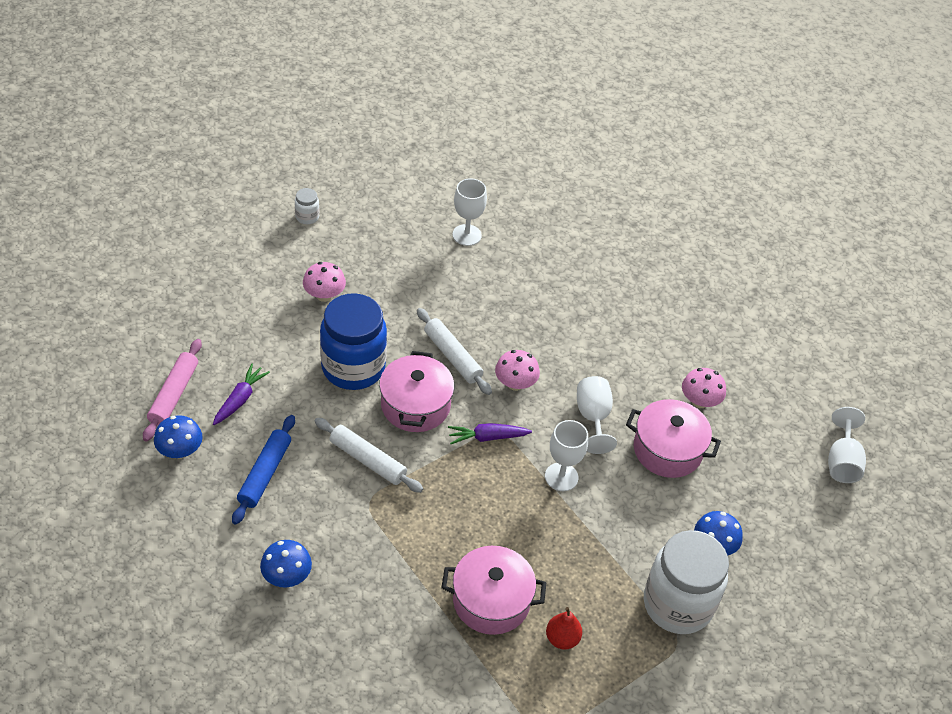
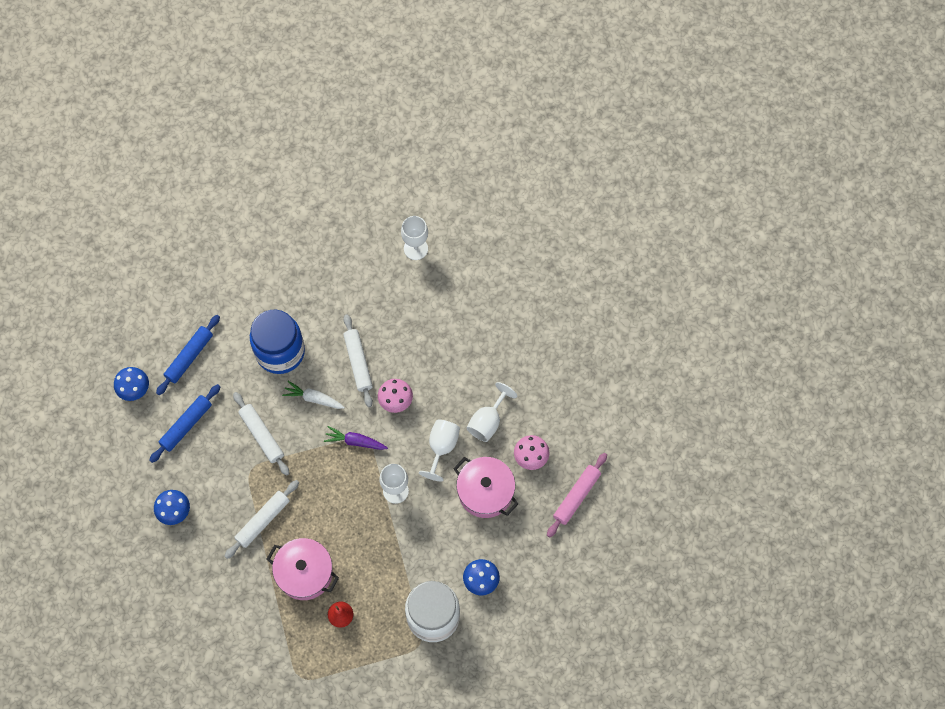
camera: 25 degrees right, 20 degrees up
pink rolling pin [143,339,202,442] -> pink rolling pin moved to [547,453,607,537]
purple carrot [213,363,270,425] -> blue rolling pin [156,315,220,395]
white jar [295,188,319,224] -> none
pink mushroom [303,262,346,302] -> none
pink pot [379,351,454,432] -> white carrot [282,381,345,409]
white goblet [828,407,866,483] -> white goblet moved to [466,382,517,442]
none -> white rolling pin [224,480,299,559]

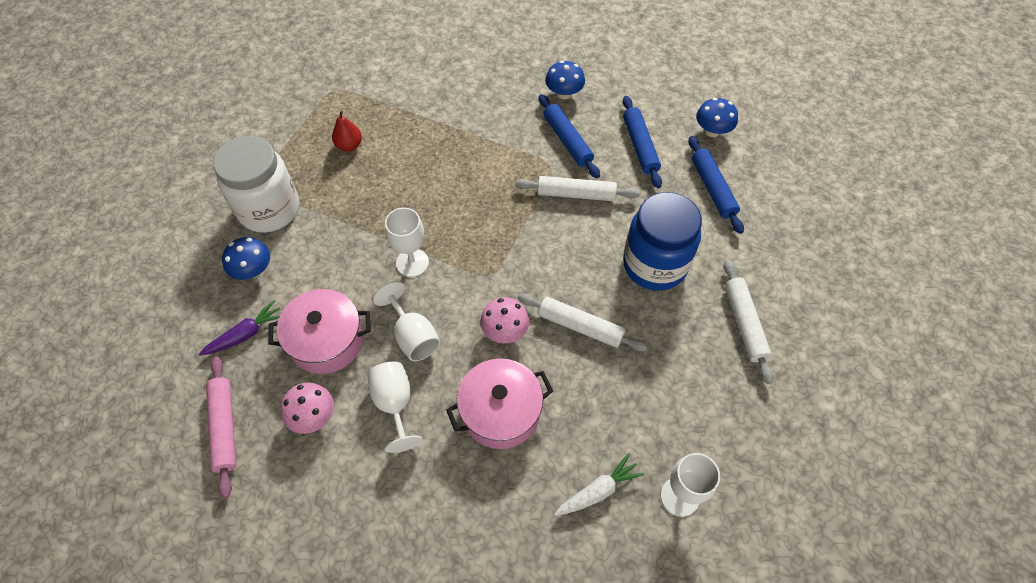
camera: 130 degrees right, 10 degrees down
white rolling pin [224,480,299,559] -> white rolling pin moved to [724,260,774,384]
pink pot [267,538,339,600] -> pink pot moved to [446,359,553,449]
white carrot [282,381,345,409] -> white carrot moved to [555,453,644,516]
purple carrot [324,426,388,450] -> purple carrot moved to [199,300,280,356]
none -> blue rolling pin [539,94,600,178]

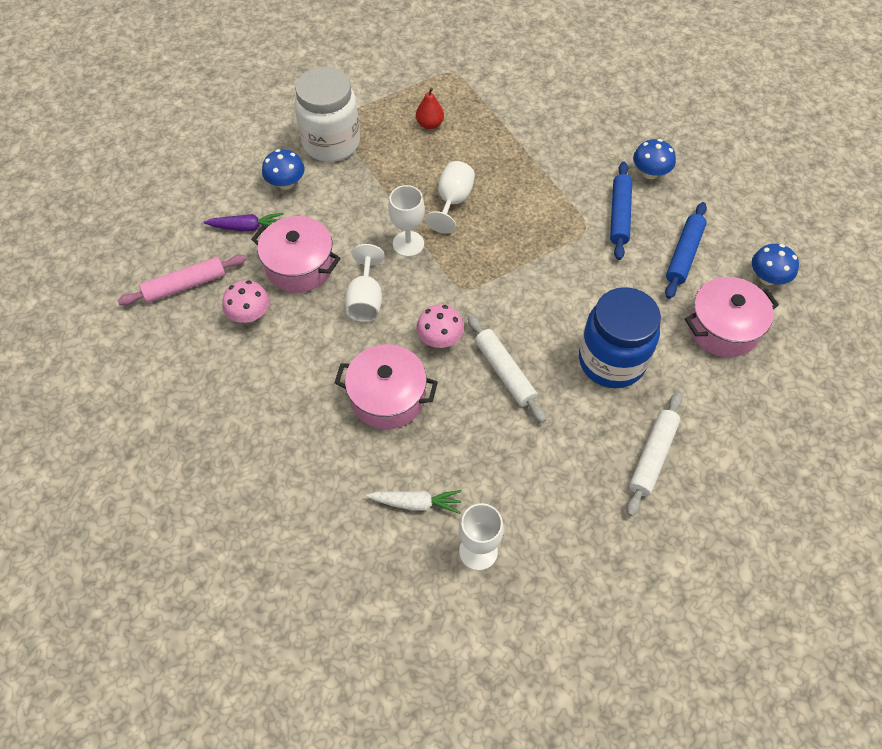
camera: 35 degrees right, 0 degrees up
pink rolling pin [206,356,236,498] -> pink rolling pin turned 45 degrees clockwise [118,255,246,305]
white goblet [367,362,423,453] -> white goblet moved to [426,161,475,234]
white rolling pin [515,176,640,201] -> none
blue rolling pin [688,136,744,234] -> pink pot [685,277,779,357]

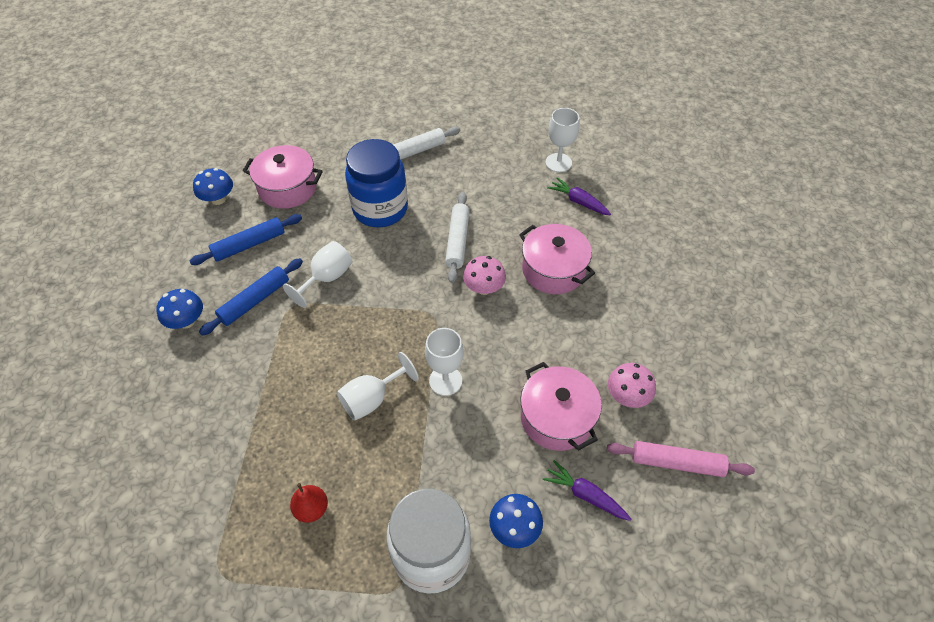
camera: 145 degrees left, 5 degrees down
white goblet [345,244,384,322] -> white goblet moved to [283,241,352,308]
white carrot [366,490,462,514] -> purple carrot [547,177,611,216]

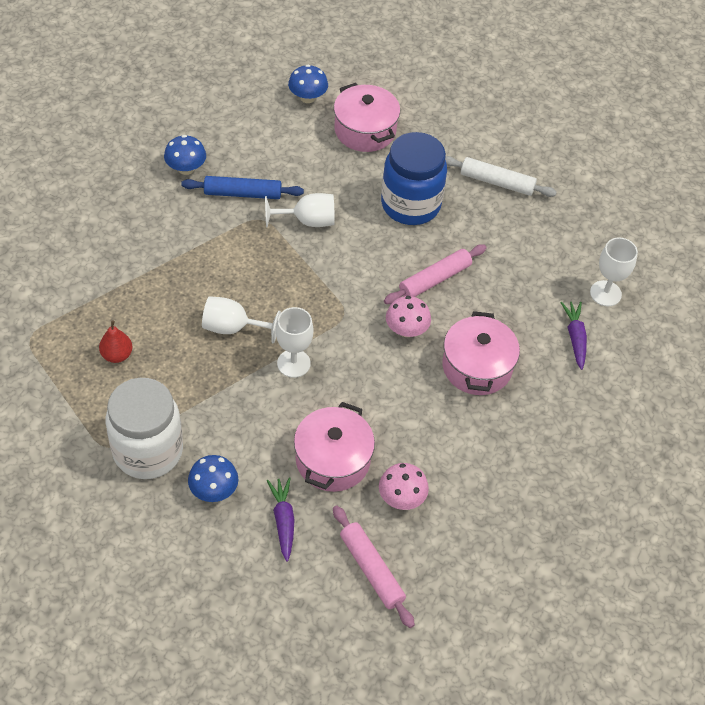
camera: 45 degrees right, 0 degrees up
blue rolling pin [190,214,302,265] -> none
white rolling pin [445,192,470,283] -> pink rolling pin [384,244,487,304]

